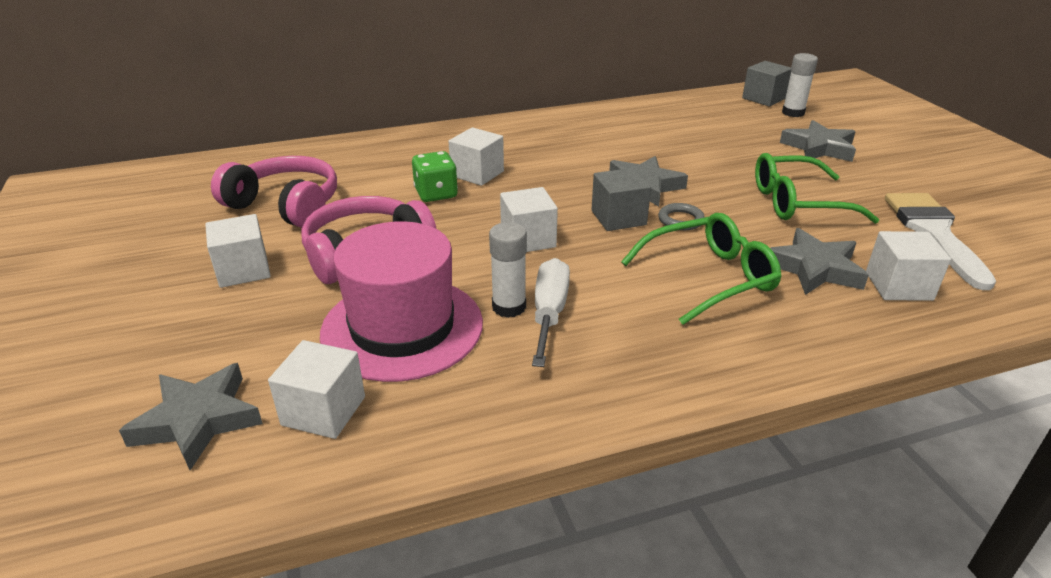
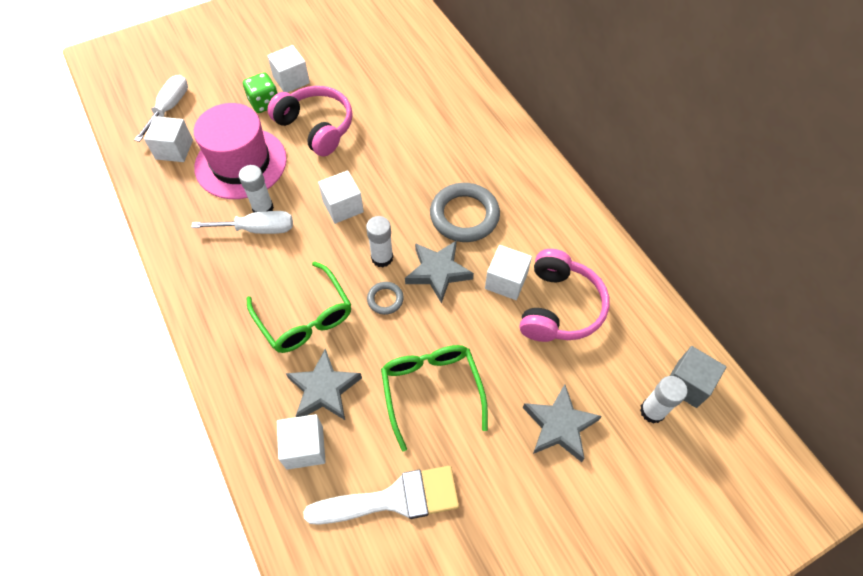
camera: 80 degrees right, 25 degrees up
grey star [119,363,263,470] -> white screwdriver [134,75,188,142]
pink headphones [211,156,337,228] -> pink headphones moved to [520,249,610,342]
green dice [412,151,458,202] -> green dice moved to [243,72,278,113]
white cube [448,127,504,186] -> white cube moved to [485,245,532,300]
grey cube [591,168,651,231] -> white glue stick [366,216,393,267]
none -> grey ring [430,183,500,242]

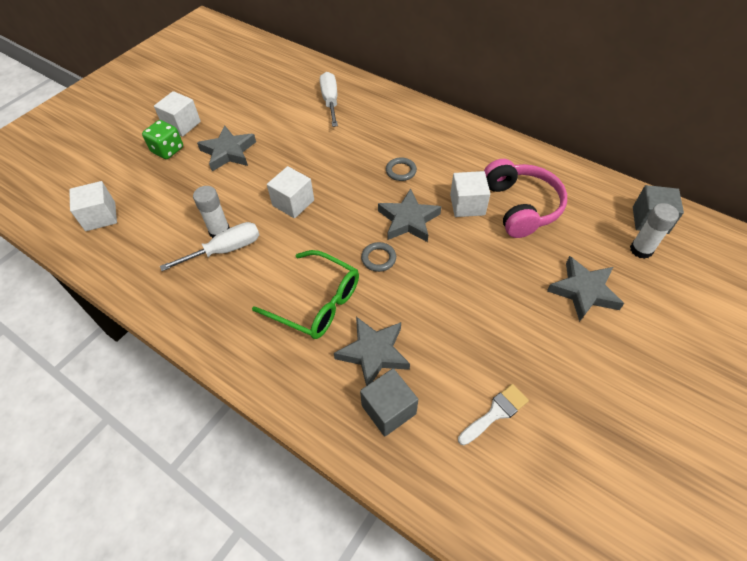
camera: 25 degrees left, 5 degrees down
white screwdriver [134,75,188,142] -> white screwdriver moved to [320,72,338,127]
pink hat [194,103,287,199] -> none
pink headphones [267,86,353,156] -> grey star [197,126,256,171]
white cube [277,414,326,470] -> grey cube [360,368,418,437]
white brush [303,466,459,525] -> white brush [458,384,529,445], size x0.56
white glue stick [366,216,393,267] -> none
green glasses [381,345,488,452] -> none
grey ring [430,183,500,242] -> grey ring [386,157,417,181], size x0.49

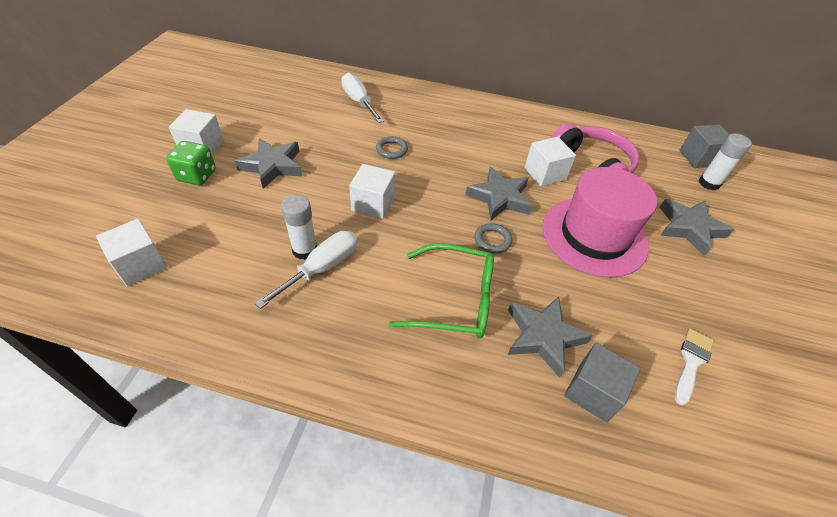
camera: 25 degrees left, 5 degrees down
grey ring [386,157,417,181] -> grey ring moved to [376,136,408,159]
none -> pink hat [542,167,657,277]

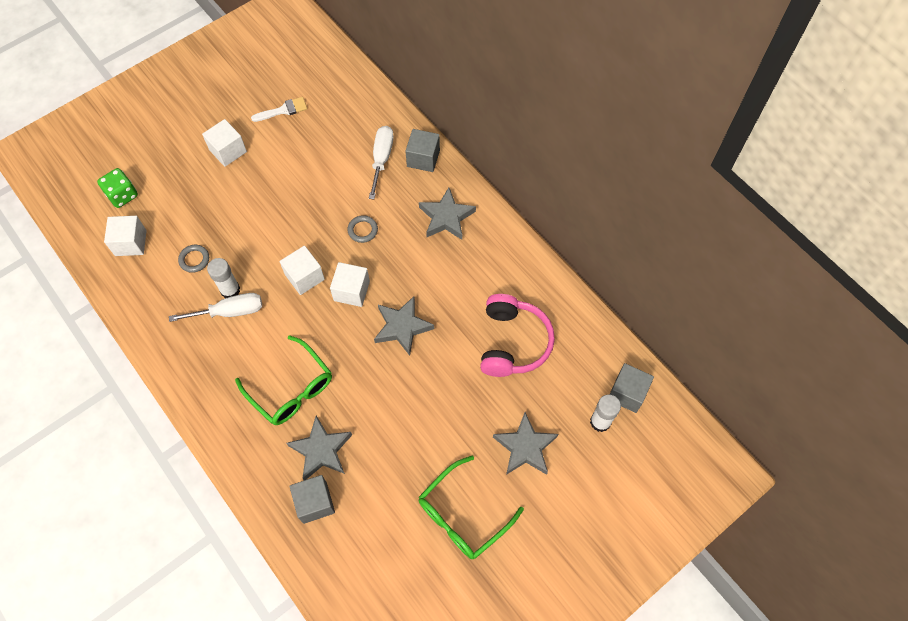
camera: 40 degrees right, 15 degrees up
green dice [166,141,216,185] -> green dice moved to [97,168,138,208]
grey star [235,138,302,189] -> grey star moved to [419,188,476,240]
grey ring [474,223,512,253] -> grey ring moved to [178,245,209,273]
white cube [525,137,576,187] -> white cube moved to [330,262,370,307]
pink hat [542,167,657,277] -> none
white brush [675,329,713,405] -> white brush moved to [251,97,307,122]
none -> grey cube [406,129,440,172]
none -> green glasses [419,455,524,559]

